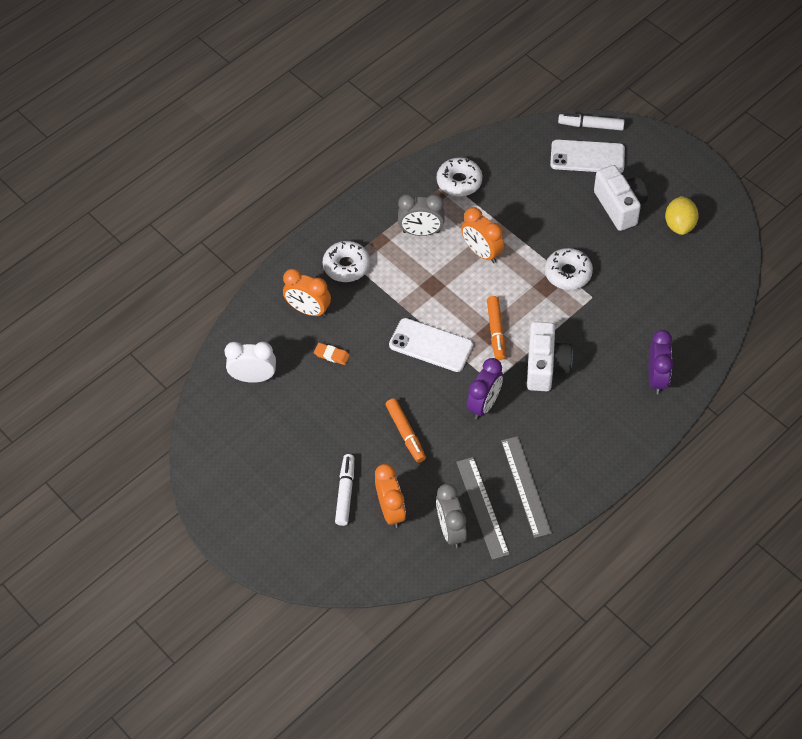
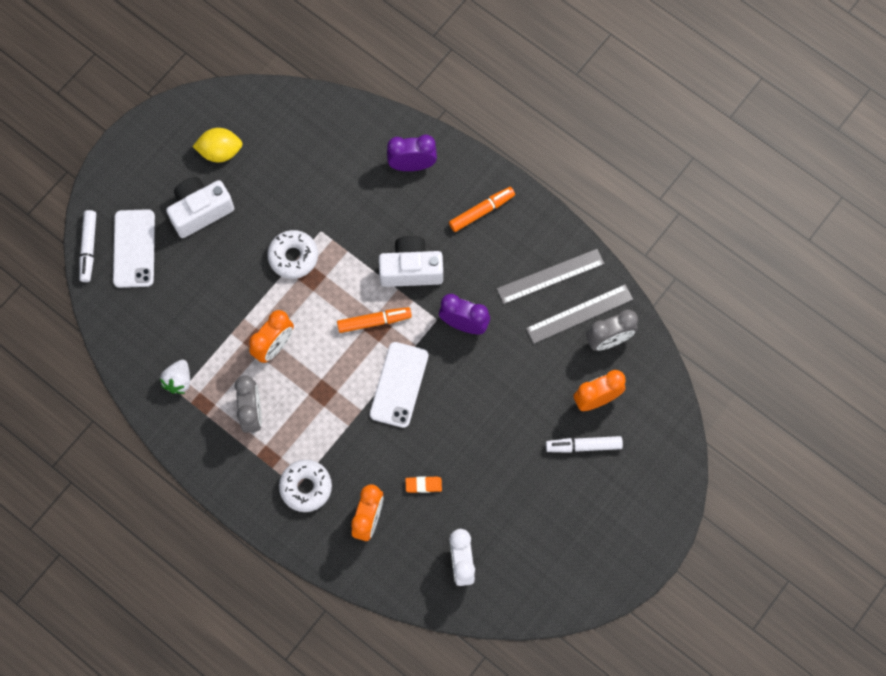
camera: 100 degrees left, 15 degrees up
orange eraser [314,343,350,365] -> orange eraser turned 75 degrees clockwise [405,476,442,493]
orange marker [385,398,426,463] -> orange marker moved to [449,187,515,232]
white donut [437,157,482,197] -> white strawberry [160,360,190,394]

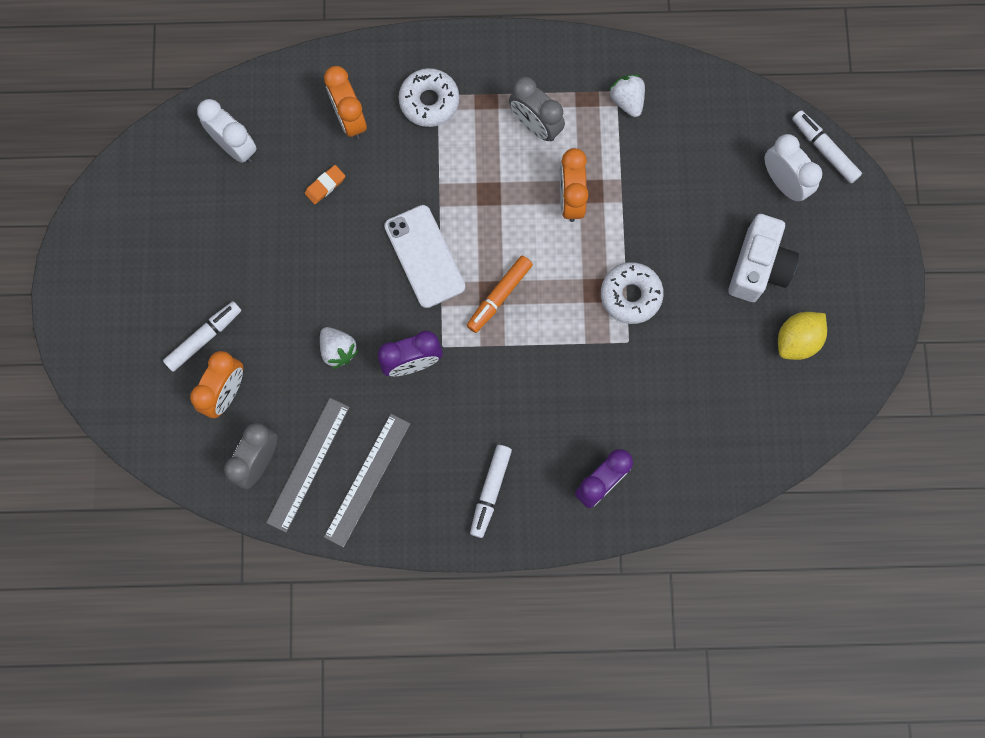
camera: 140 degrees right, 5 degrees up
white phone [113,209,155,288] -> white clock [764,134,822,202]
white camera [379,236,443,287] -> none
orange marker [449,187,515,232] -> white marker [470,445,512,538]
none -> white strawberry [320,327,359,369]

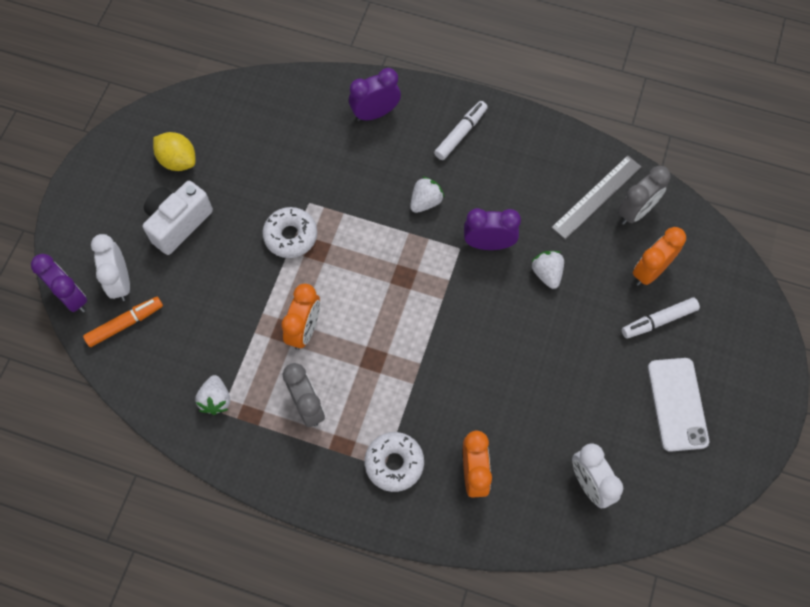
camera: 160 degrees left, 10 degrees down
orange eraser [305,165,345,204] -> none
grey ruler [324,414,410,548] -> none
white phone [384,205,465,308] -> white phone moved to [648,358,709,452]
orange marker [467,256,533,333] -> orange marker moved to [83,296,163,347]
yellow lemon [778,312,827,360] -> yellow lemon turned 60 degrees clockwise [153,132,195,171]
white marker [792,110,862,183] -> purple clock [31,254,87,312]
none -> white strawberry [410,176,444,213]

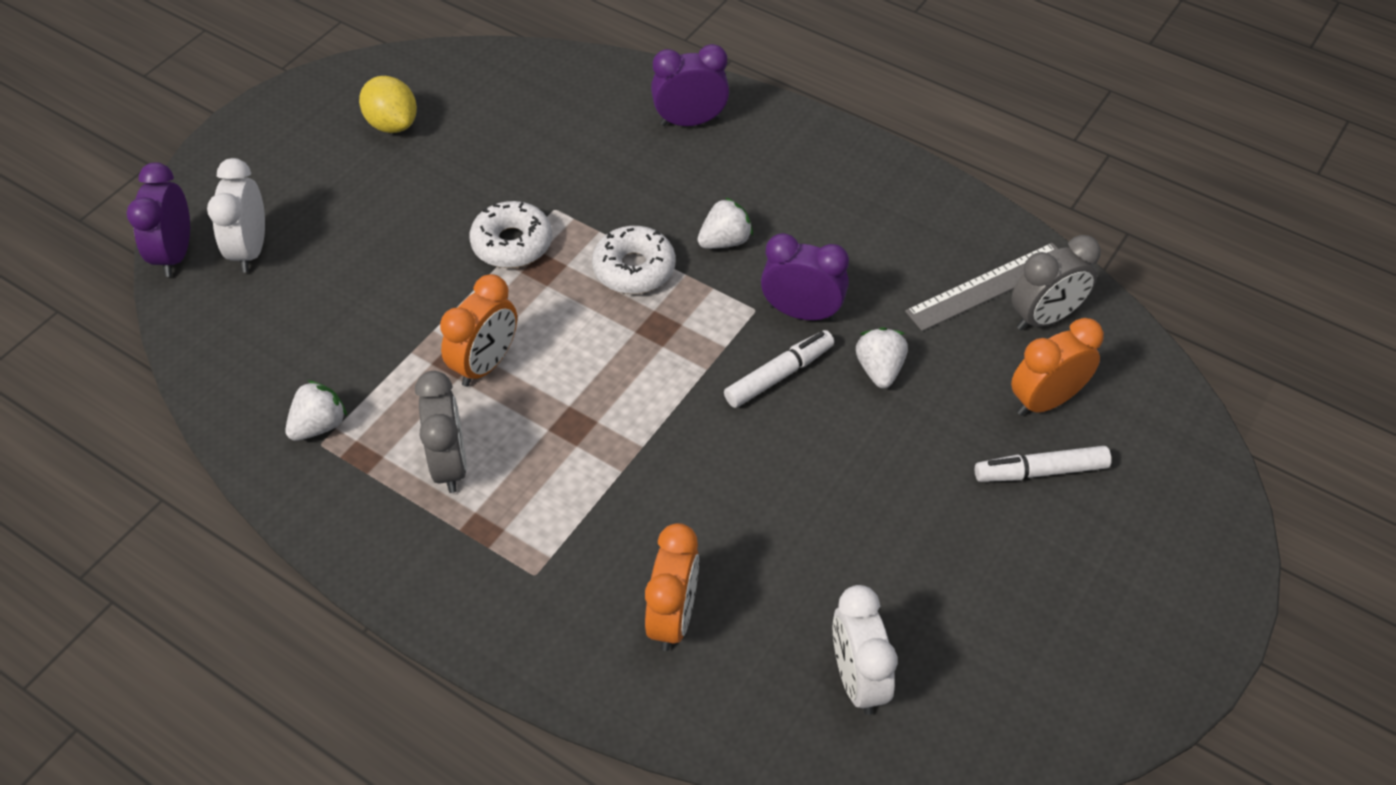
camera: 15 degrees right, 15 degrees down
purple clock [31,254,87,312] -> purple clock turned 150 degrees counterclockwise [126,162,190,277]
orange marker [83,296,163,347] -> none
white camera [143,181,213,255] -> none
white strawberry [195,375,230,415] -> white strawberry turned 150 degrees counterclockwise [285,380,347,441]
white donut [365,432,424,492] -> white donut moved to [592,226,675,294]
white marker [434,101,488,160] -> white marker moved to [724,330,834,408]
white phone [648,358,709,452] -> none

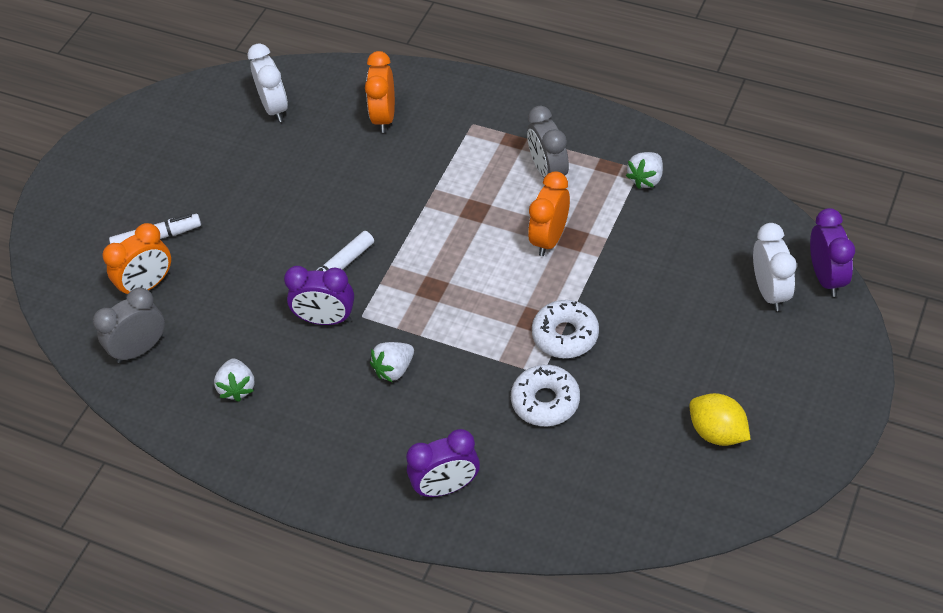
camera: 175 degrees right, 0 degrees up
white donut [592,226,675,294] -> white donut moved to [511,365,580,426]
white strawberry [856,327,908,388] -> white strawberry moved to [214,358,255,402]
grey ruler [905,243,1058,331] -> none

